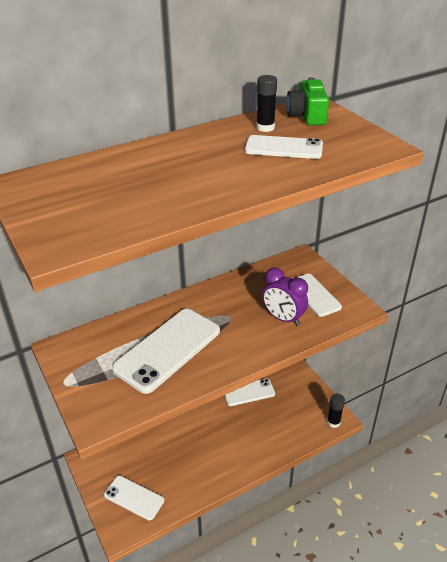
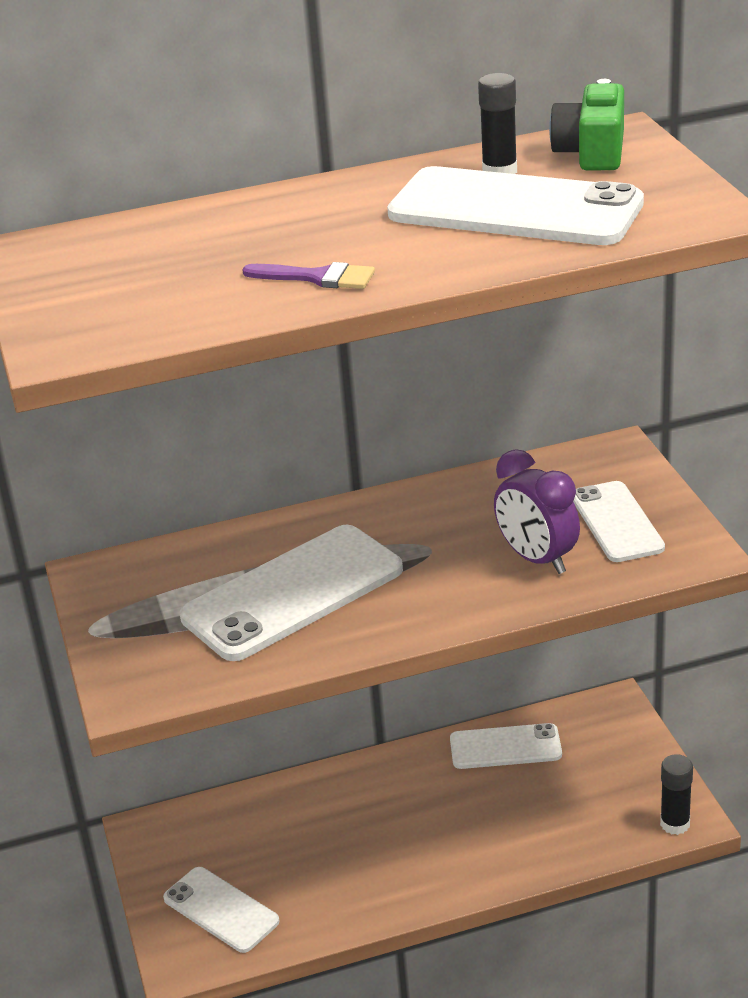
camera: 15 degrees right, 5 degrees down
white phone [245,135,323,159] -> white phone [387,166,644,245], size x1.68
none -> purple brush [242,262,375,289]

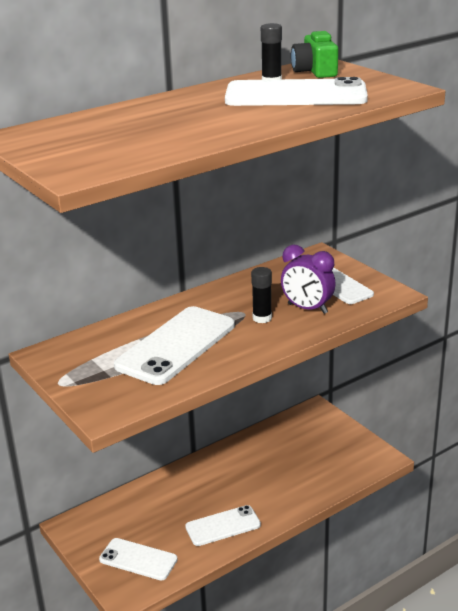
camera: 20 degrees left, 5 degrees down
purple brush [242,262,375,289] -> none
white phone [450,723,562,769] -> white phone moved to [185,505,261,546]
black glue stick [660,754,693,835] -> black glue stick moved to [251,267,272,323]

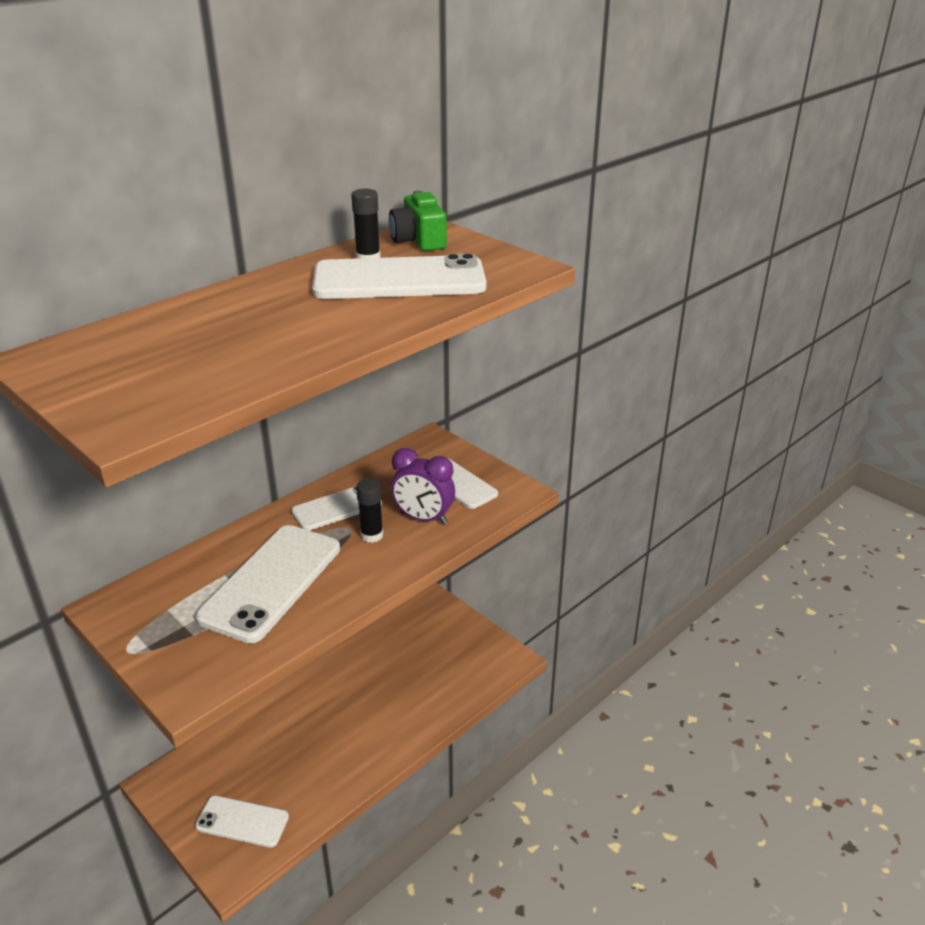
camera: 10 degrees left, 5 degrees up
white phone [185,505,261,546] -> white phone moved to [291,486,382,531]

